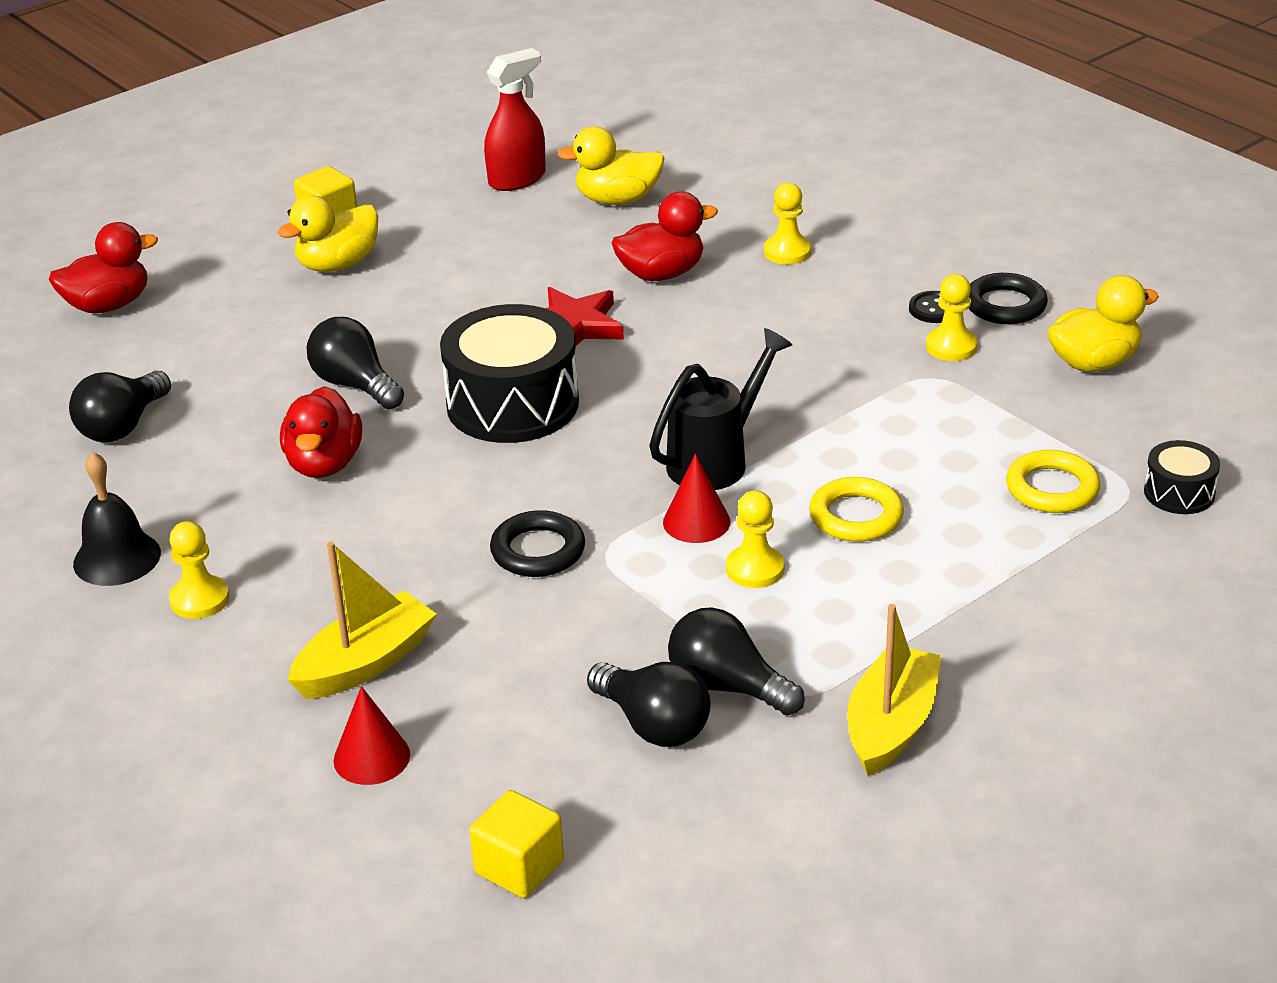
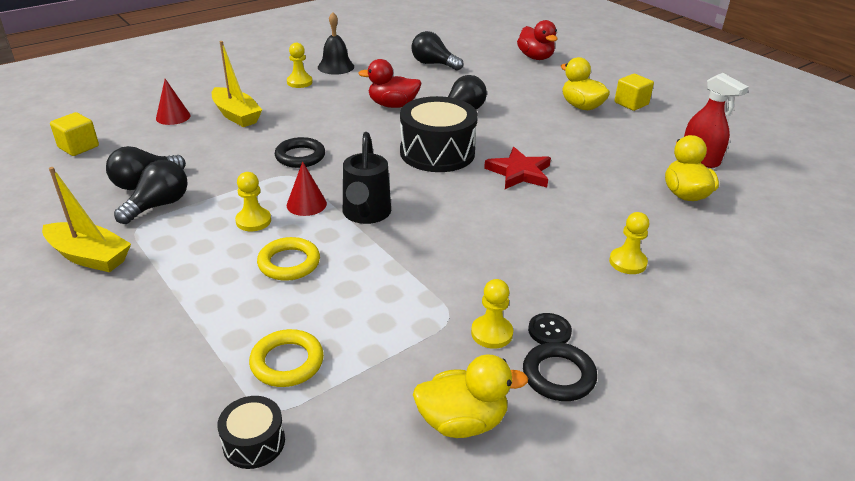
camera: 90 degrees right, 0 degrees up
red duck [611,192,718,281] -> none
black watering can [649,328,792,490] -> black watering can turned 45 degrees clockwise [343,132,391,224]
yellow duck [1048,275,1159,372] -> yellow duck turned 75 degrees counterclockwise [413,354,528,438]

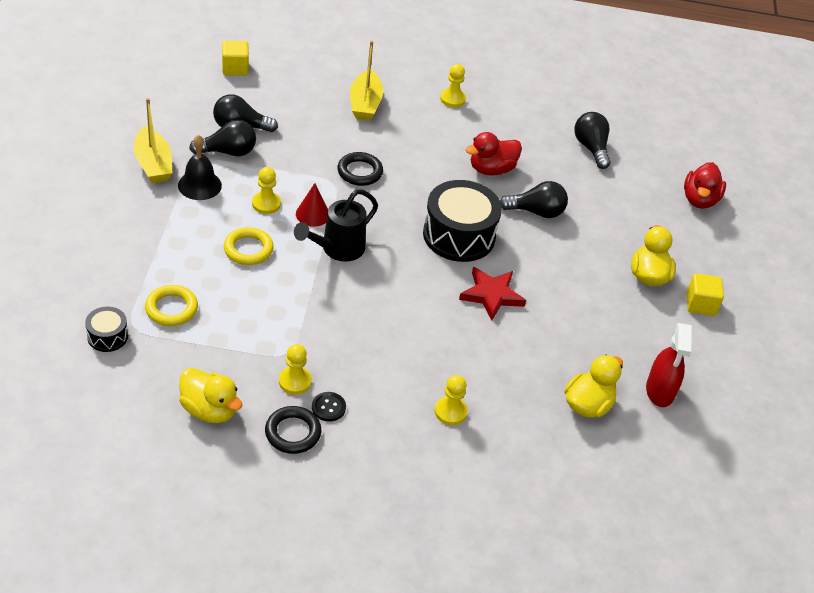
camera: 40 degrees right, 10 degrees up
red cone [156,79,191,125] -> none
black bell [318,12,354,75] -> black bell moved to [178,135,222,200]
red duck [358,59,422,108] -> red duck turned 75 degrees counterclockwise [466,132,522,175]

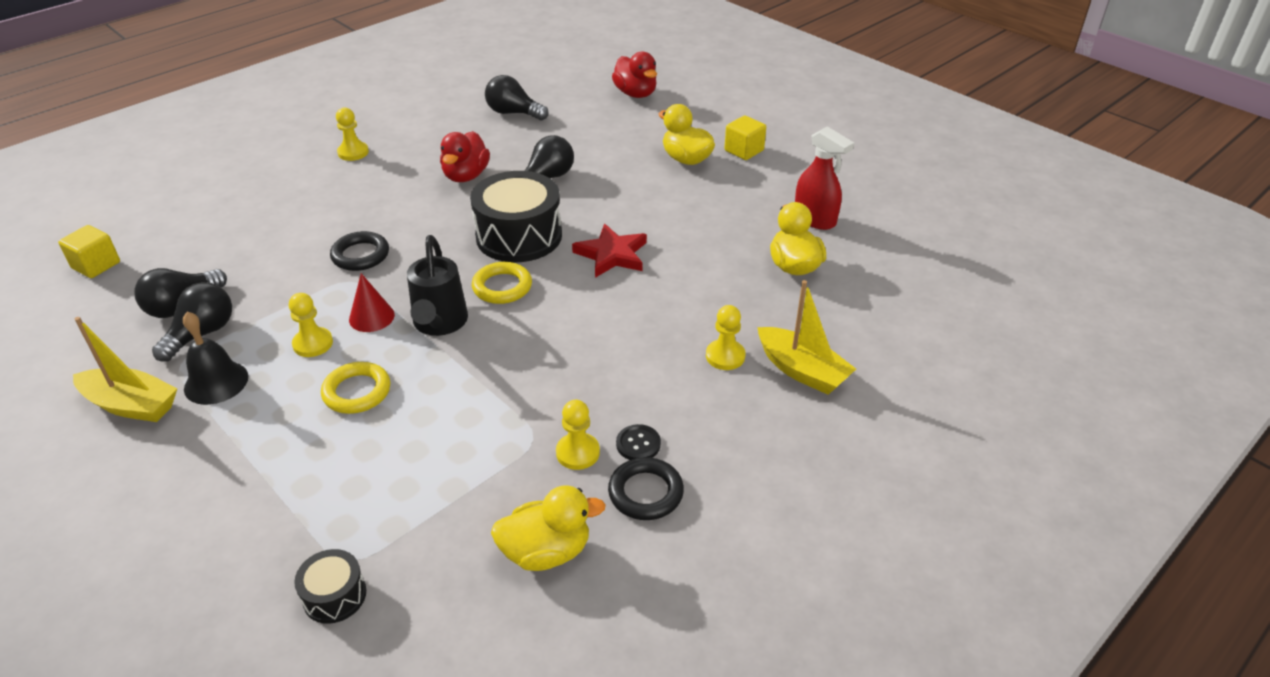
camera: 45 degrees left, 5 degrees down
yellow ring [145,285,198,326] -> yellow ring moved to [472,262,532,304]
yellow boat [350,41,383,121] -> yellow boat moved to [757,280,856,395]

